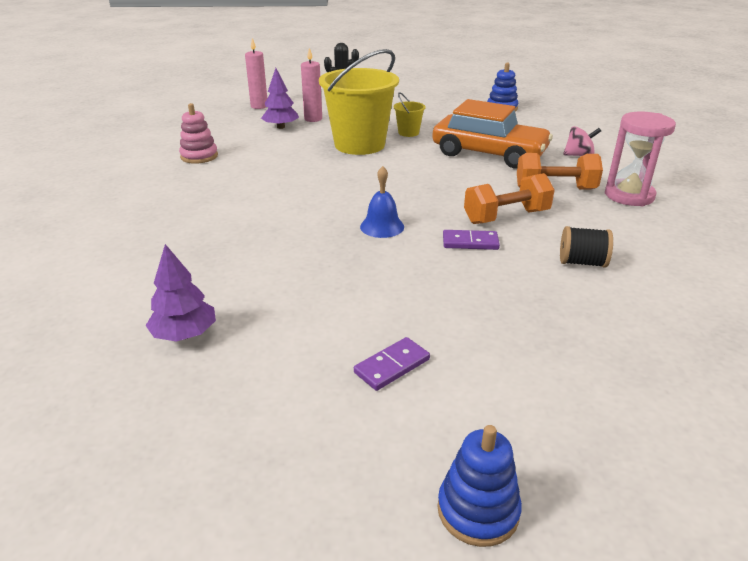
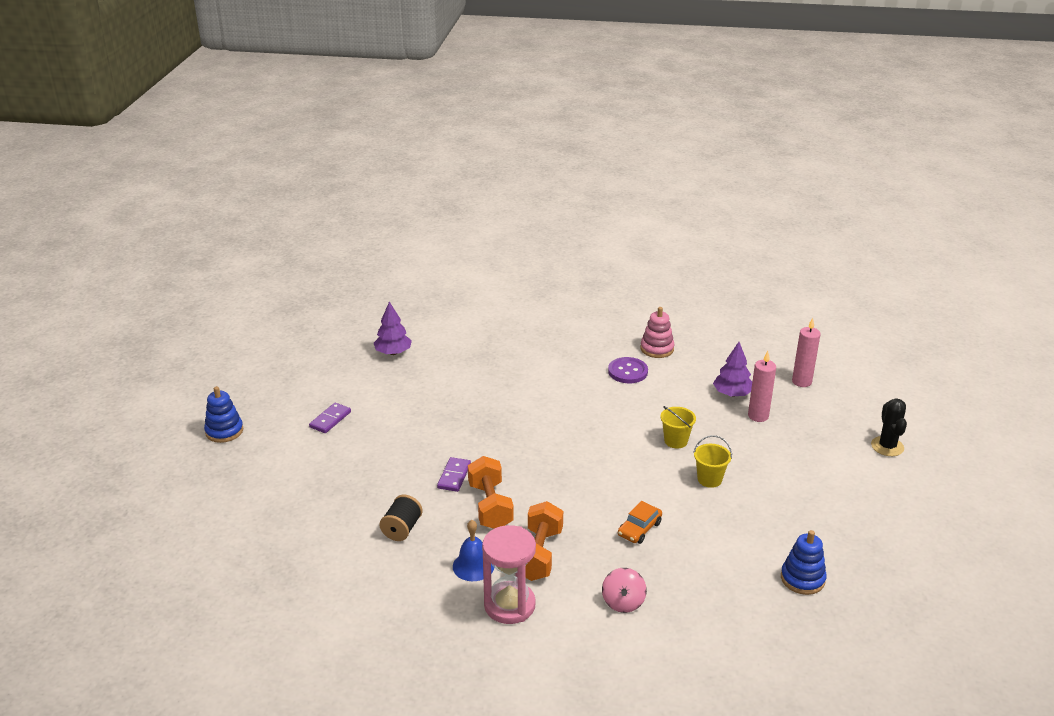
camera: 100 degrees right, 0 degrees up
yellow bucket [319,49,399,155] -> yellow bucket [660,406,696,449], size x0.43
purple domino [354,337,430,391] -> purple domino turned 60 degrees clockwise [309,403,351,433]
blue bell [360,166,404,238] -> blue bell moved to [453,520,494,581]
orange car [432,99,553,169] -> orange car [618,501,662,544], size x0.42
none -> purple button [608,357,648,383]

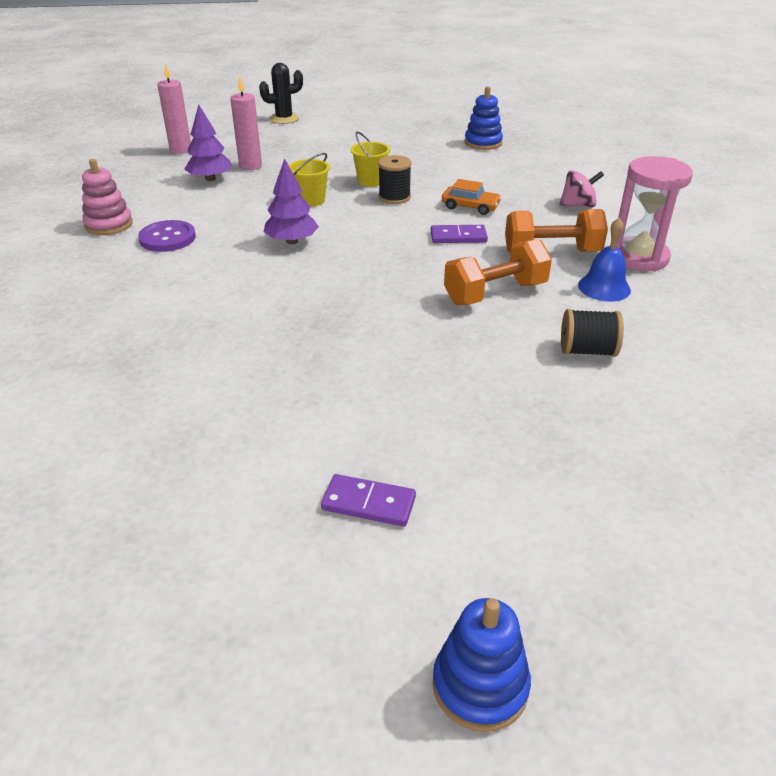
camera: 105 degrees left, 5 degrees up
purple tree [374,302,412,355] -> purple tree moved to [263,158,319,244]
purple domino [437,457,471,492] -> purple domino moved to [431,225,488,243]
none -> black spool [378,155,412,204]

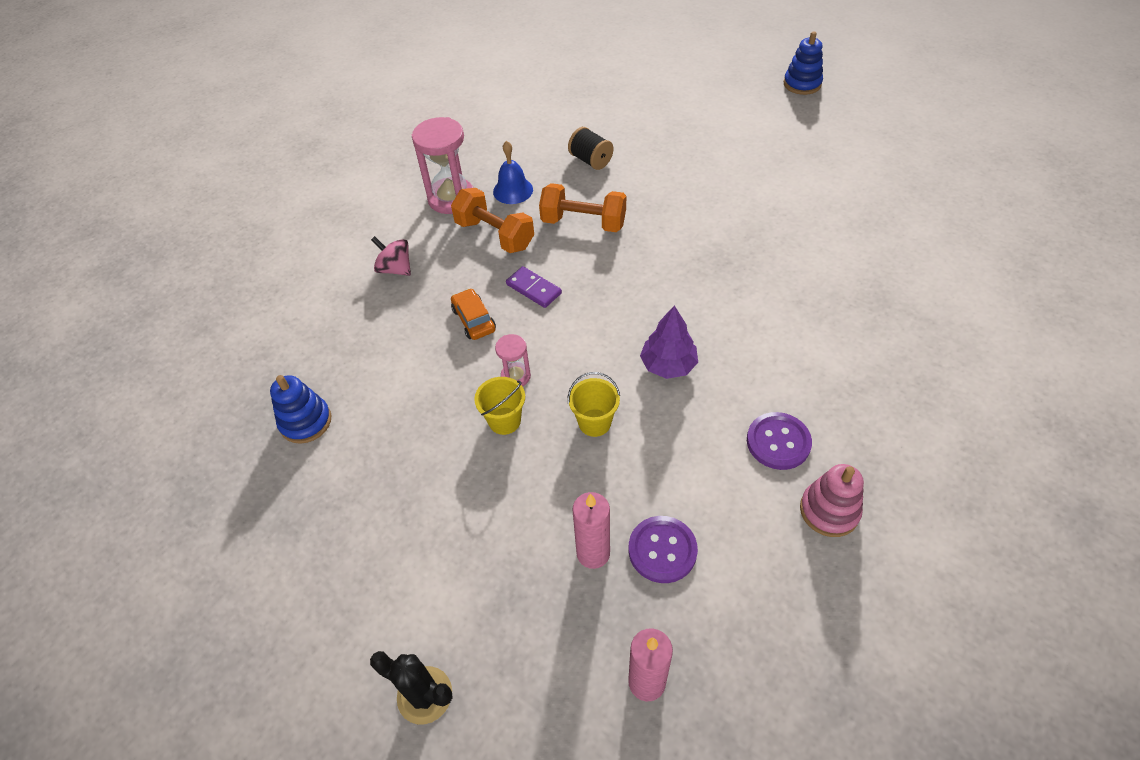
camera: 135 degrees left, 15 degrees up
purple tree [184,105,232,181] -> purple button [629,516,698,583]
purple domino [321,474,416,527] -> none
black spool [378,155,412,204] -> pink hourglass [495,334,531,387]

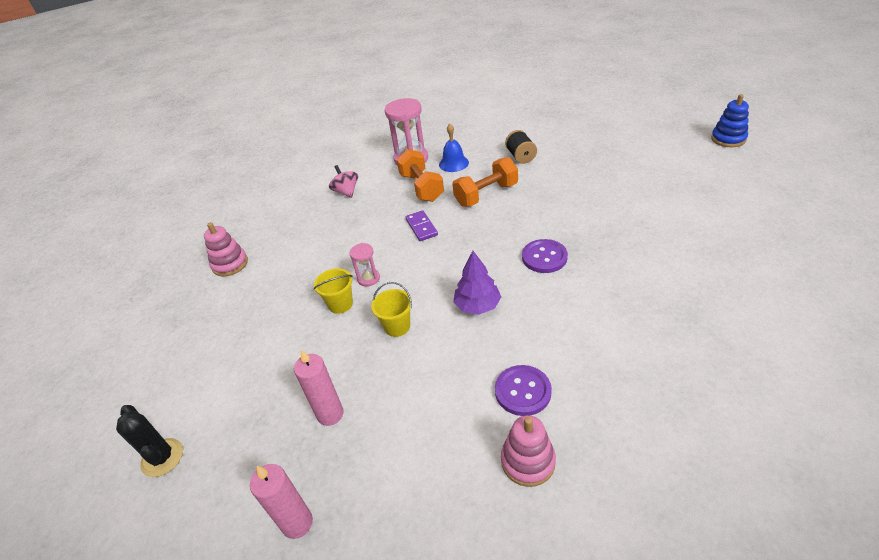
camera: 30 degrees right, 10 degrees down
blue stacking toy [270,375,331,444] -> pink stacking toy [204,222,248,276]
orange car [451,288,496,340] -> none
orange dumbbell [539,183,626,232] -> orange dumbbell turned 75 degrees counterclockwise [452,157,518,206]
purple button [629,516,698,583] -> purple button moved to [522,239,568,273]

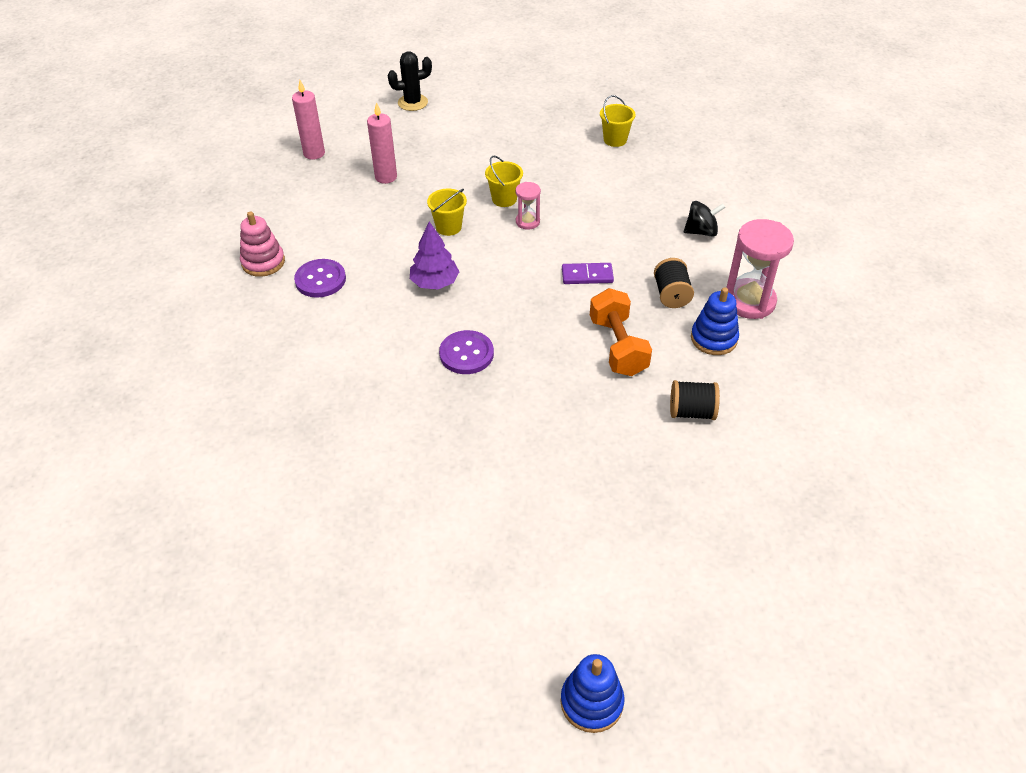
camera: 105 degrees right, 5 degrees up
pink stacking toy [204,222,248,276] -> yellow bucket [600,95,635,147]
pink spinning top [329,165,358,198] -> black spinning top [684,201,725,237]
orange dumbbell [397,149,444,202] -> black spool [654,258,694,308]
blue bell [439,124,469,172] -> blue stacking toy [691,287,739,355]

